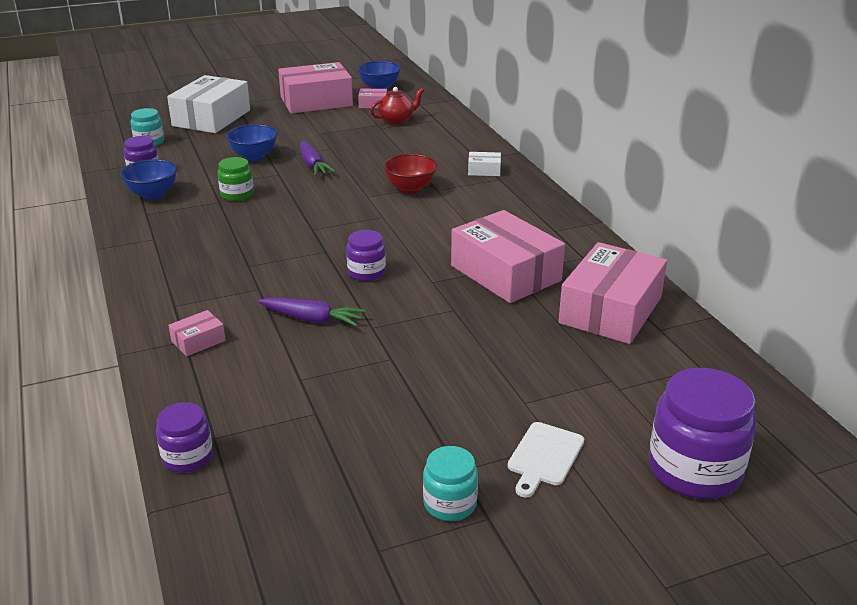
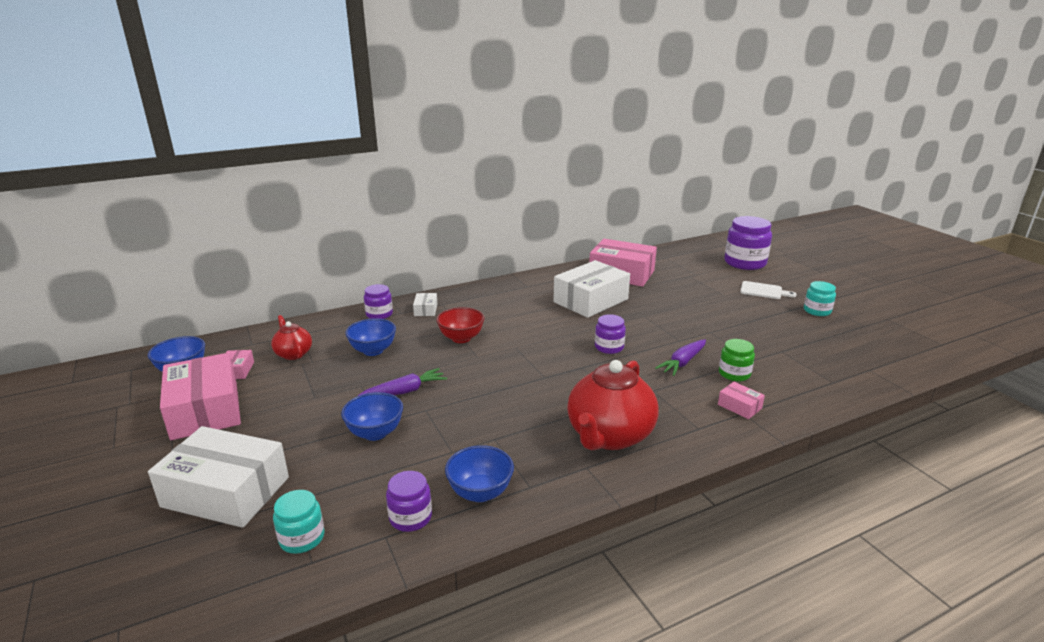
camera: 95 degrees left, 5 degrees down
purple jar [156,402,213,473] -> purple jar moved to [364,284,393,319]
green jar [218,157,254,201] -> green jar moved to [719,339,755,381]
purple carrot [258,297,366,326] -> purple carrot turned 150 degrees counterclockwise [655,340,706,376]
pink box [451,210,565,303] -> white box [553,260,630,318]
none -> blue bowl [345,318,396,356]
none -> red teapot [567,360,659,450]

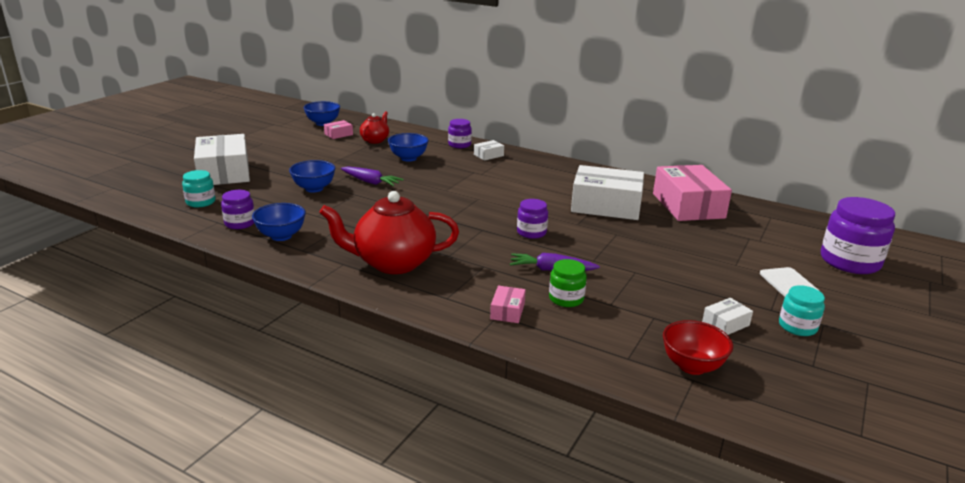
camera: 55 degrees right, 0 degrees up
pink box [160,353,241,440] -> none
red bowl [436,307,485,343] -> red bowl moved to [663,320,733,375]
none -> white box [702,298,753,335]

